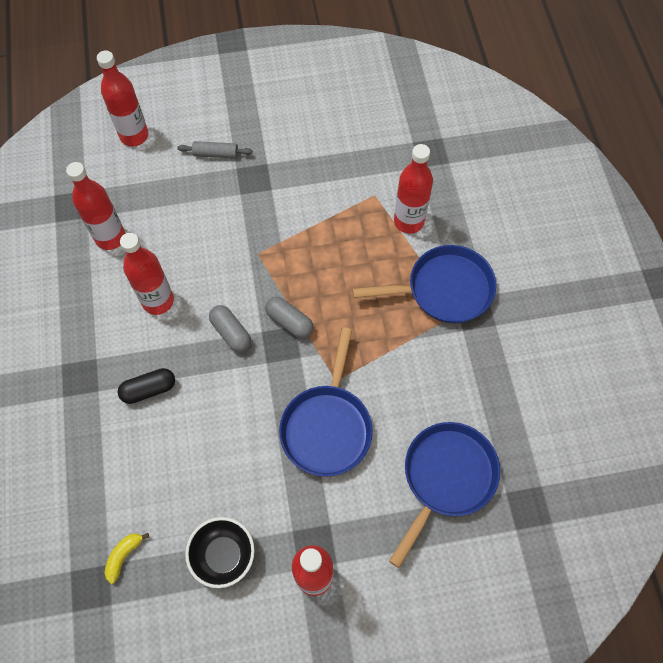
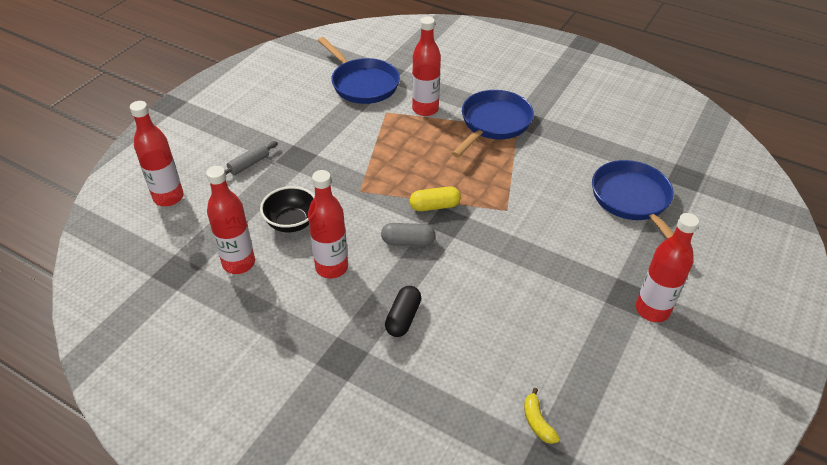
camera: 50 degrees left, 20 degrees down
black bowl [185,517,255,588] -> black bowl moved to [260,186,315,232]
grey capsule [265,297,314,338] -> yellow capsule [410,186,461,211]
blue pan [279,327,373,477] -> blue pan moved to [318,37,400,104]

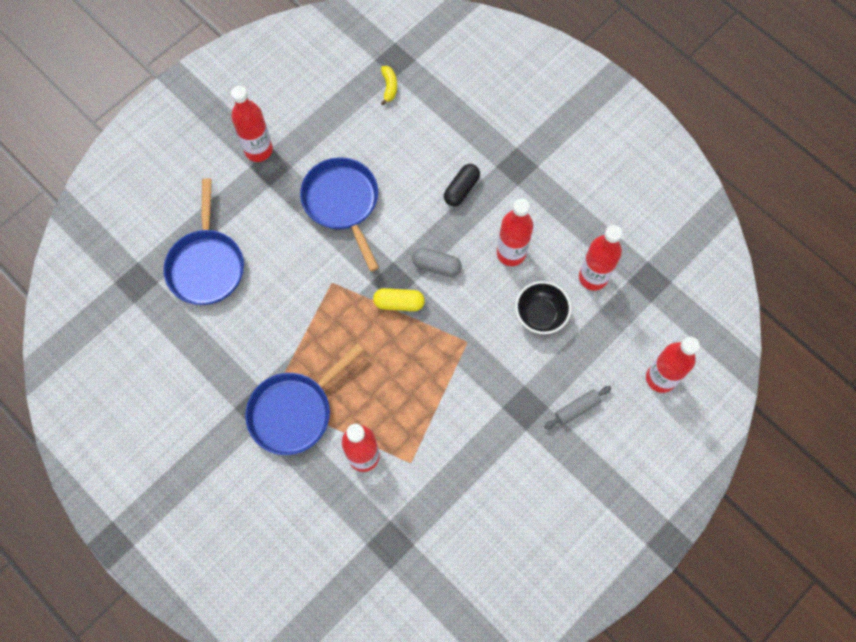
camera: 165 degrees left, 25 degrees up
blue pan [318,37,400,104] -> blue pan moved to [300,157,379,271]

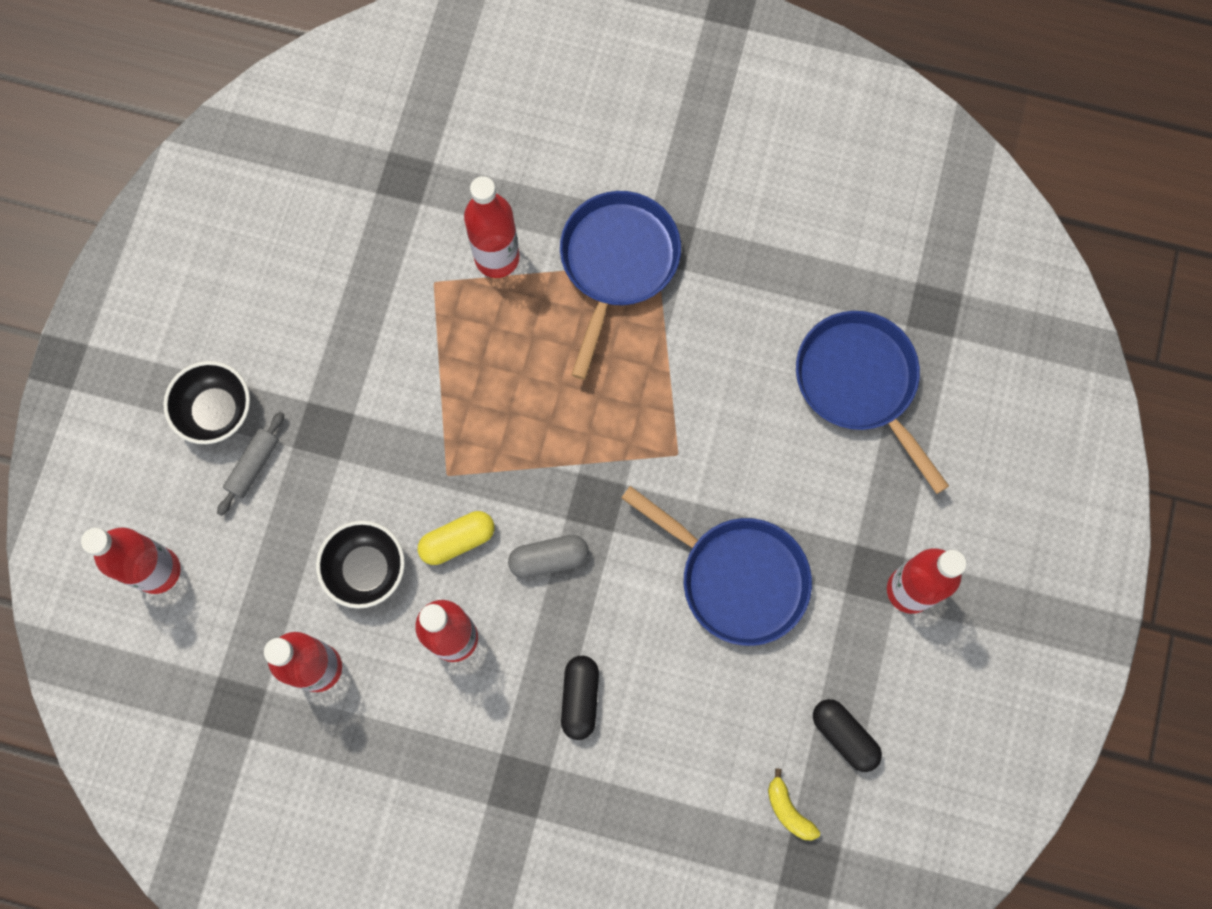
camera: 150 degrees right, 5 degrees up
yellow capsule [373,288,425,311] -> yellow capsule moved to [418,511,495,565]
none -> black bowl [163,361,250,444]
none -> black capsule [813,699,882,772]

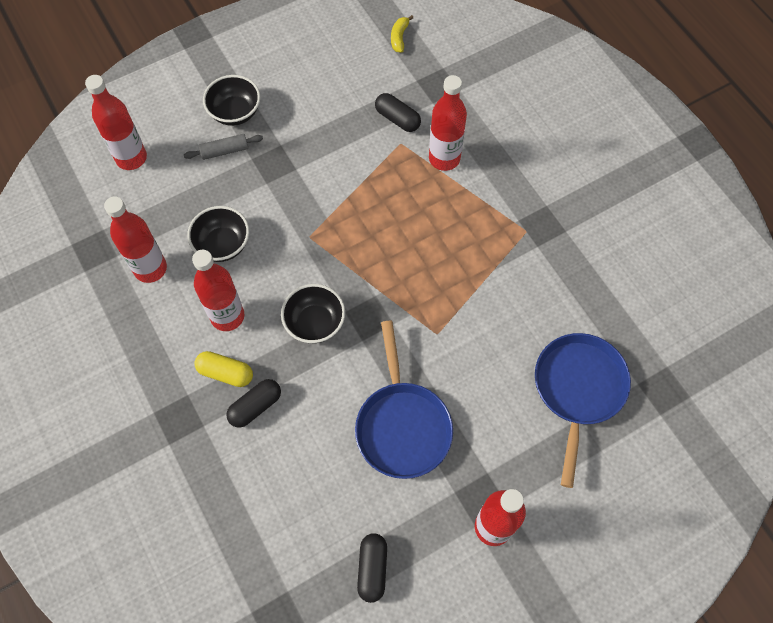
camera: 45 degrees right, 10 degrees down
yellow capsule [418,511,495,565] -> yellow capsule moved to [195,351,253,387]
grey capsule [508,535,589,579] -> black bowl [281,284,345,343]
blue pan [560,191,681,380] -> none
yellow banana [768,768,820,841] -> yellow banana moved to [391,15,413,53]
none -> black capsule [375,93,421,132]

